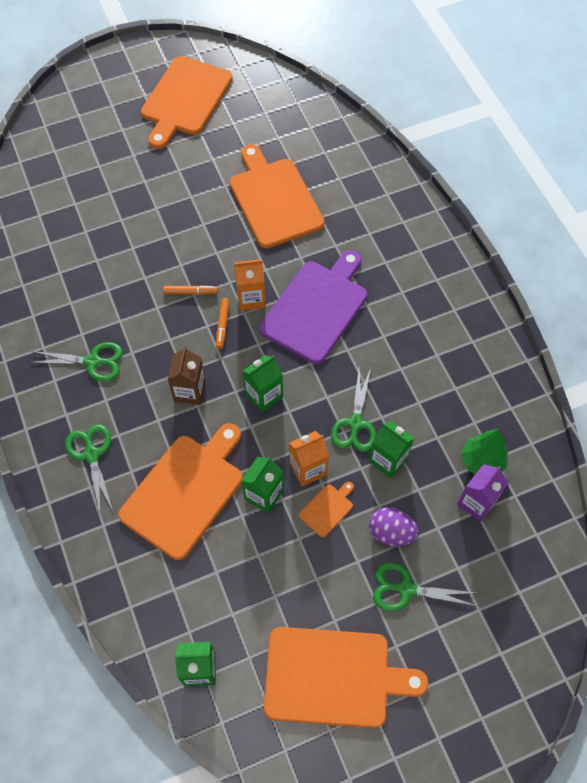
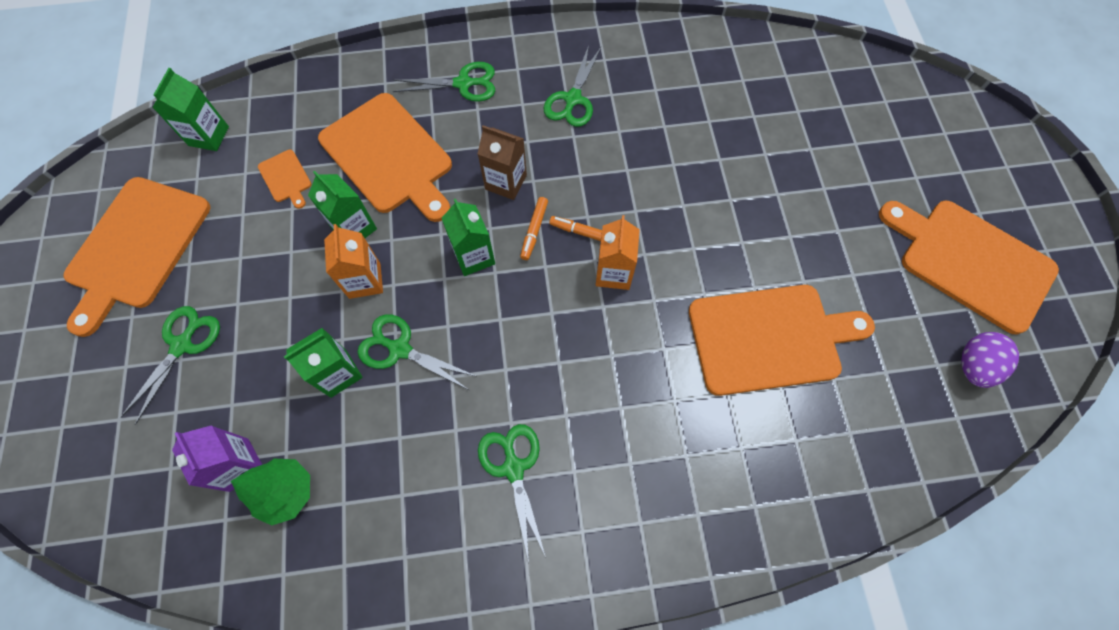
camera: 105 degrees right, 5 degrees up
orange marker [163,285,218,295] -> orange marker moved to [520,197,548,260]
purple cutting board [259,250,367,364] -> none
orange cutting board [299,482,354,537] -> orange cutting board moved to [258,150,311,209]
purple egg [369,507,419,546] -> purple egg moved to [961,332,1019,388]
none -> green scissors [478,424,546,562]

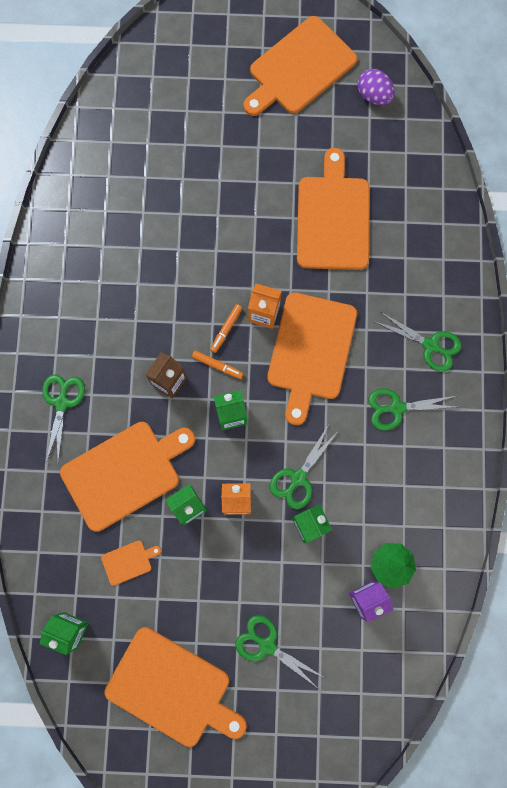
camera: 80 degrees left, 10 degrees up
green scissors [544,45,601,127] -> green scissors moved to [376,312,462,372]
none -> orange cutting board [267,292,357,425]

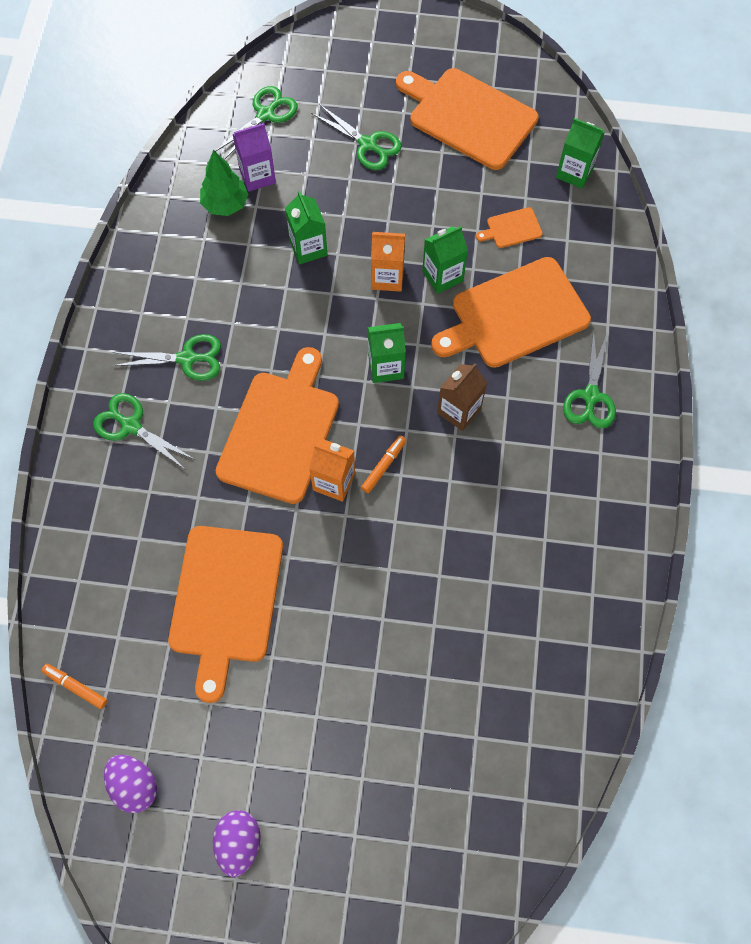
camera: 175 degrees left, 10 degrees down
orange marker [192,350,244,379] -> orange marker moved to [41,664,107,709]
orange cutting board [243,16,357,116] -> purple egg [213,810,261,877]
green scissors [270,426,337,509] -> green scissors moved to [215,86,298,160]

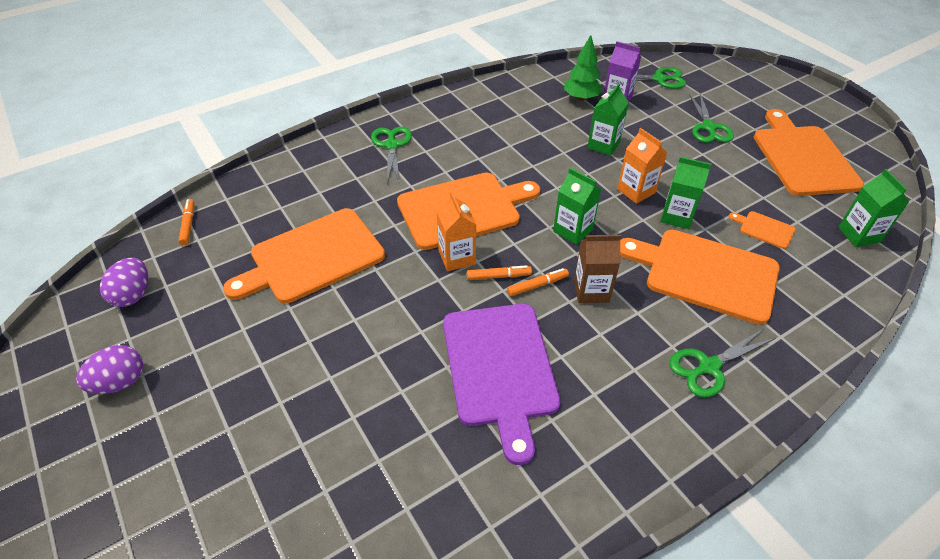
camera: 50 degrees right, 20 degrees down
green scissors [112,334,221,381] -> none
none -> purple cutting board [443,304,561,465]
none -> orange marker [507,268,569,296]

